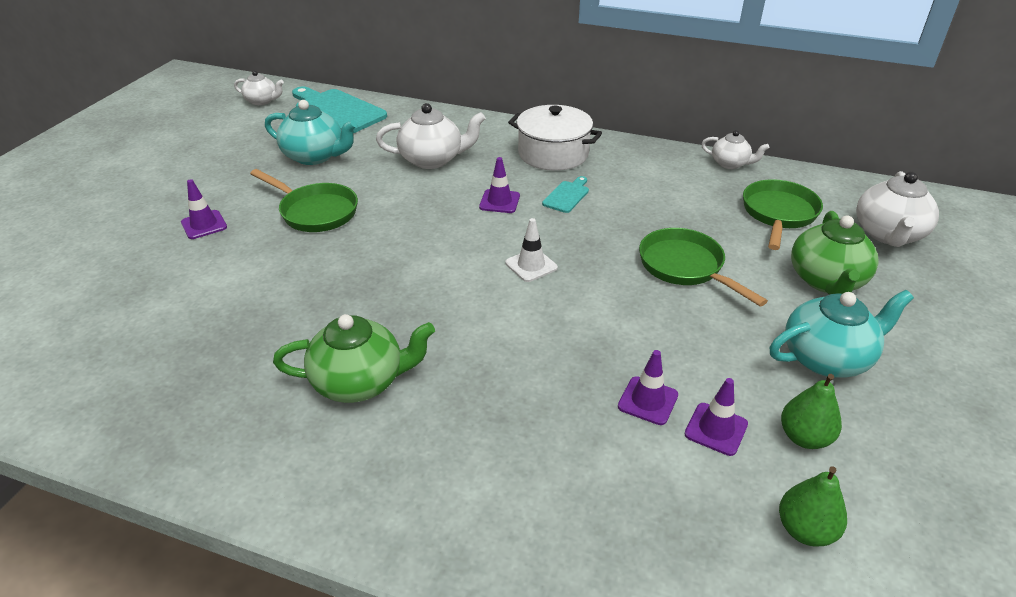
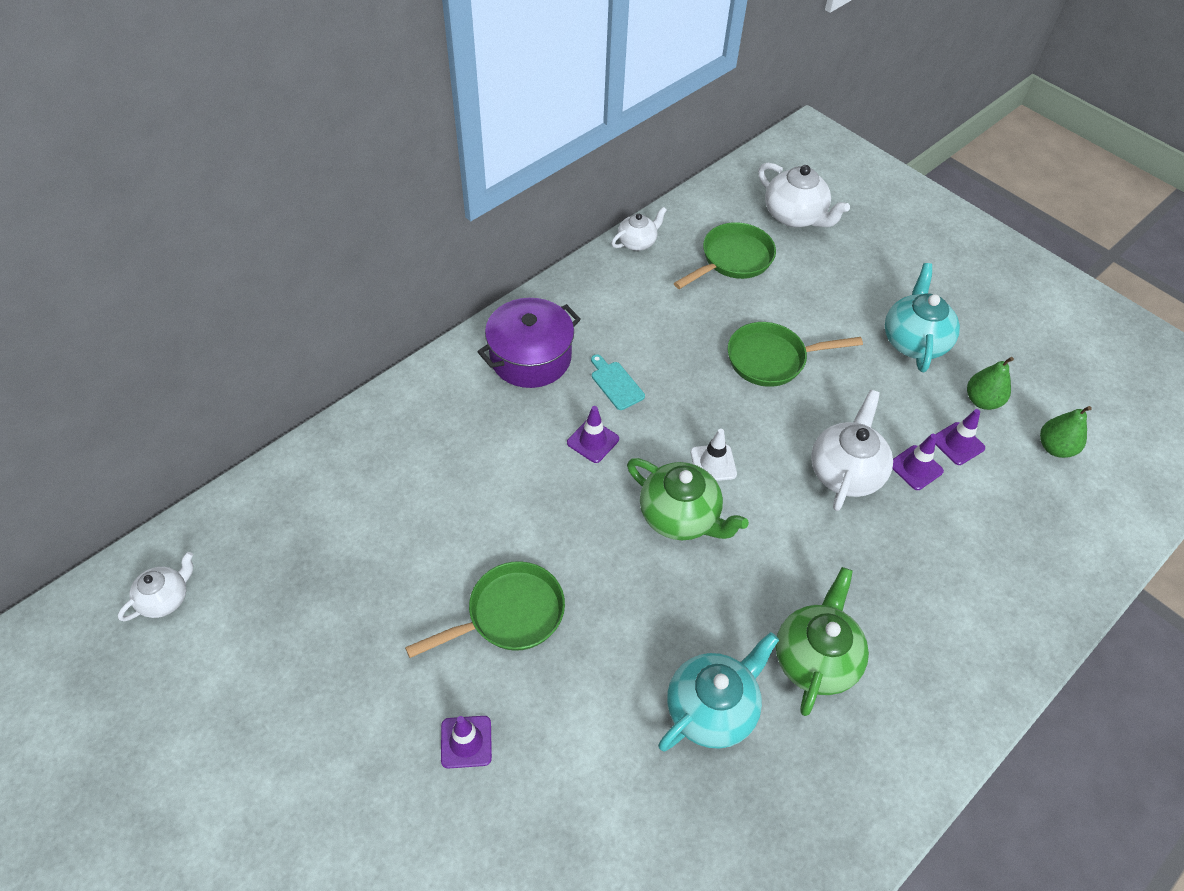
camera: 65 degrees left, 15 degrees up
turquoise teapot [265,100,357,165] -> turquoise teapot moved to [658,632,779,752]
turquoise cutting board [292,86,387,133] -> none
white teapot [376,103,486,169] -> white teapot moved to [811,390,893,511]
white pot [508,105,602,171] -> purple pot [478,298,581,388]
green pan [743,179,823,250] -> green pan turned 90 degrees clockwise [674,222,776,289]
green teapot [791,211,878,295] -> green teapot moved to [627,458,749,540]

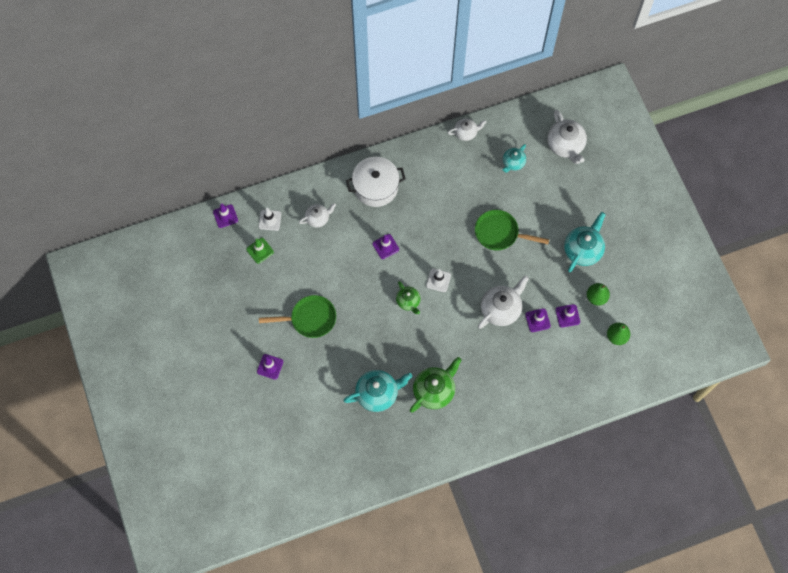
camera: 25 degrees right, 15 degrees up
white teapot [118,552,193,621] -> white teapot moved to [299,203,336,228]
purple pot [478,298,581,388] -> white pot [346,157,406,207]
turquoise cutting board [591,354,645,410] -> none
green teapot [627,458,749,540] -> green teapot [396,281,421,314], size x0.60
green pan [674,222,776,289] -> turquoise teapot [503,144,526,173]
none -> purple traffic cone [213,204,238,228]
none -> green traffic cone [246,238,274,264]
none -> white traffic cone [259,208,281,231]

